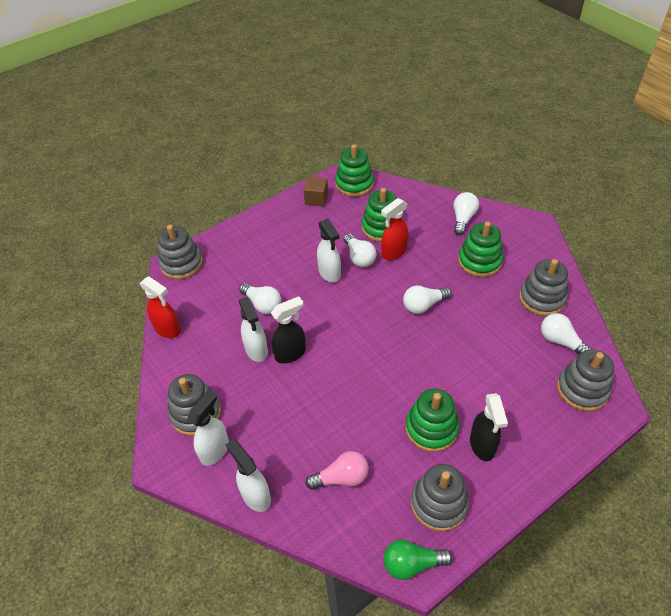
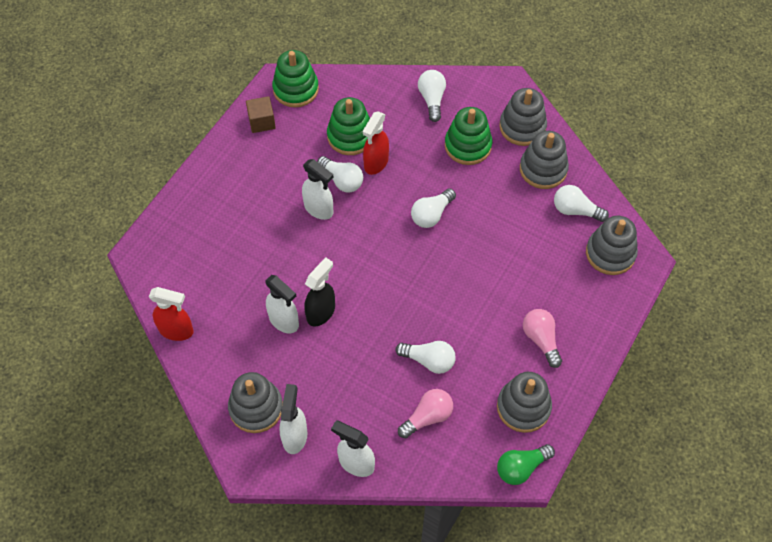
camera: 25 degrees left, 10 degrees up
grey stacking toy [158,225,203,279] -> grey stacking toy moved to [499,88,547,146]
white light bulb [239,283,281,314] -> white light bulb moved to [395,341,456,374]
green stacking toy [406,389,459,452] -> none
black spray bottle [470,393,508,461] -> pink light bulb [523,309,562,368]

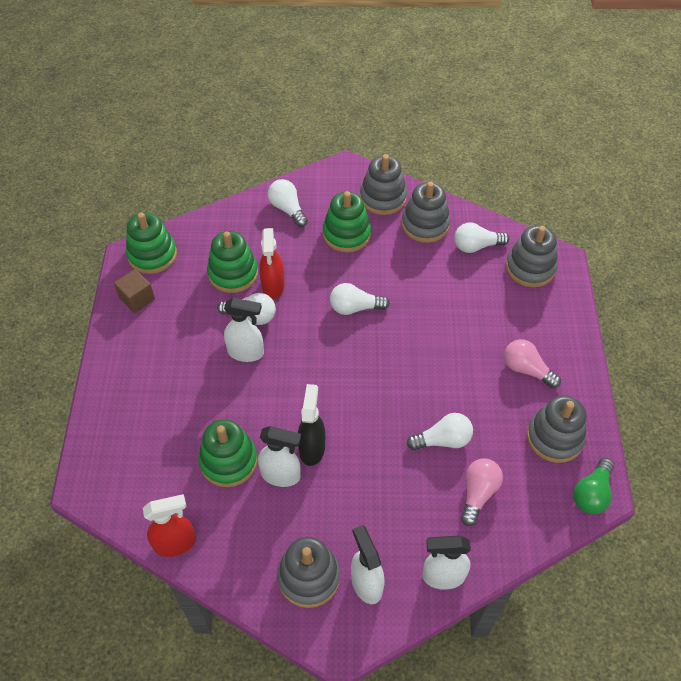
camera: 30 degrees left, 5 degrees down
white light bulb [411,188,456,228] -> white light bulb turned 75 degrees clockwise [330,283,390,315]
none -> green stacking toy [198,419,258,487]

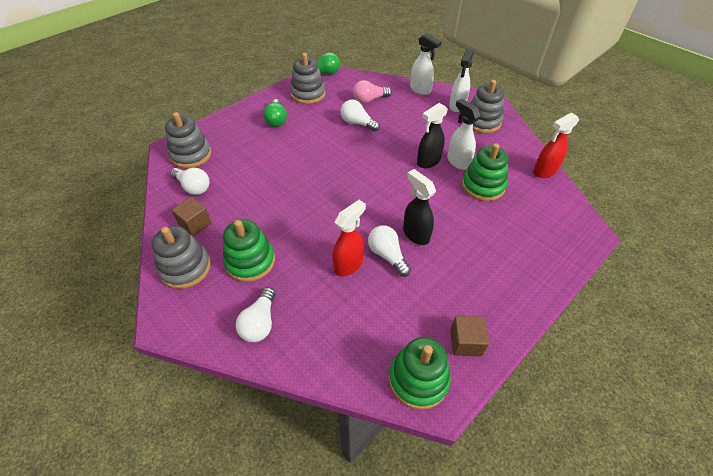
camera: 135 degrees left, 5 degrees down
red spray bottle [143,494,196,557] -> red spray bottle turned 60 degrees counterclockwise [533,112,579,178]
green stacking toy [207,231,258,293] -> none
white spray bottle [224,298,264,362] -> black spray bottle [403,169,436,245]
white light bulb [330,283,390,315] -> none
grey stacking toy [402,182,450,243] -> brown cube [172,197,212,237]
pink light bulb [504,339,561,389] -> green light bulb [263,99,287,127]

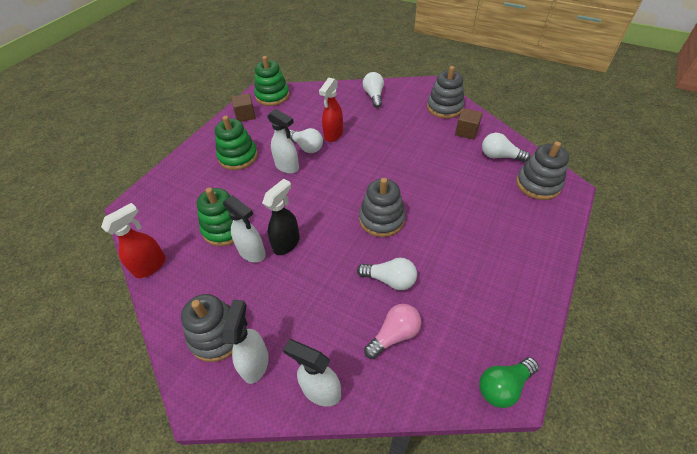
camera: 165 degrees right, 0 degrees up
green stacking toy [223,219,275,282] -> green stacking toy moved to [215,116,258,170]
green light bulb [263,99,287,127] -> none
grey stacking toy [290,53,325,104] -> grey stacking toy moved to [359,178,406,237]
black spray bottle [403,169,436,245] -> white spray bottle [267,109,299,174]

